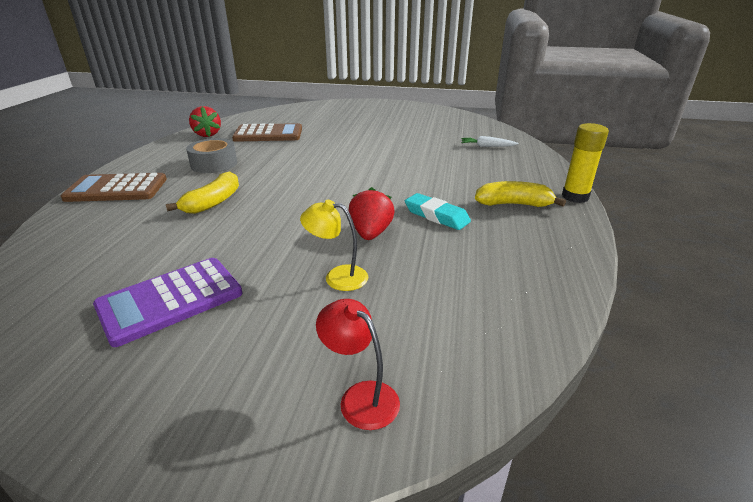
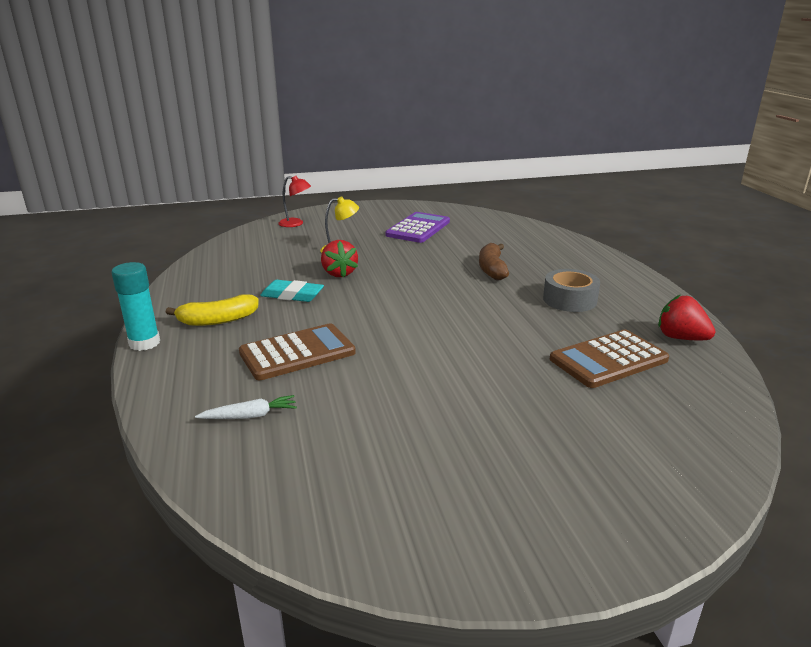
camera: 155 degrees right, 5 degrees down
brown calculator [61,173,167,202] -> brown calculator moved to [239,323,356,380]
yellow banana [166,171,239,214] -> brown banana [479,243,509,280]
yellow glue stick [562,123,609,203] -> turquoise glue stick [112,262,160,351]

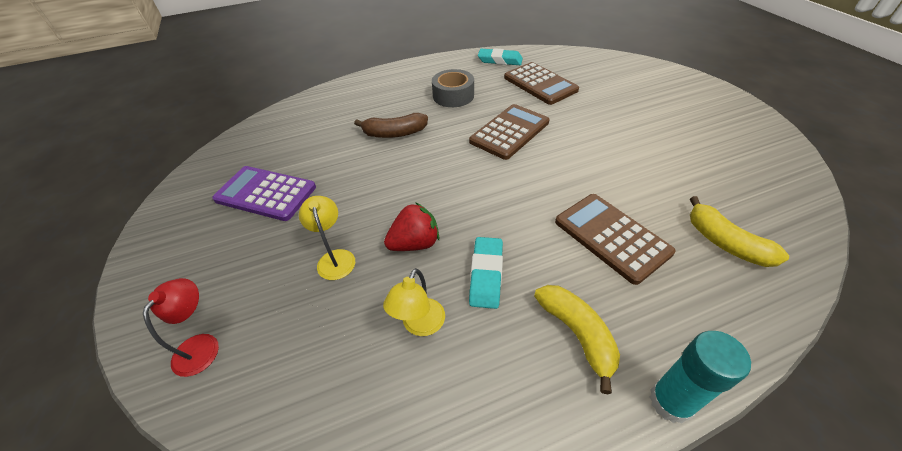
camera: 95 degrees left, 20 degrees up
white carrot [195,395,297,419] -> yellow banana [690,196,789,267]
red strawberry [658,294,716,340] -> turquoise eraser [478,48,523,65]
none -> yellow lamp [383,268,445,336]
none -> brown calculator [469,104,549,160]

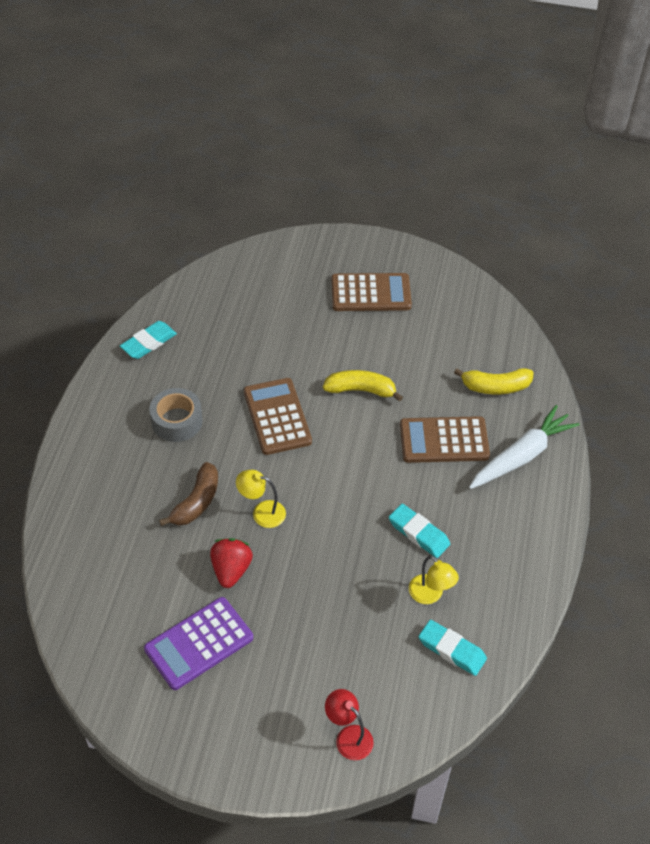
camera: 60 degrees left, 5 degrees up
yellow lamp [299,196,355,280] -> yellow lamp moved to [236,470,286,528]
red strawberry [384,202,439,251] -> red strawberry moved to [210,538,253,588]
brown calculator [504,62,579,105] -> brown calculator moved to [331,273,412,311]
yellow banana [534,285,620,394] -> yellow banana moved to [323,370,403,402]
turquoise glue stick [650,331,751,423] -> none
none -> turquoise eraser [418,620,487,676]
none -> white carrot [469,405,580,489]

